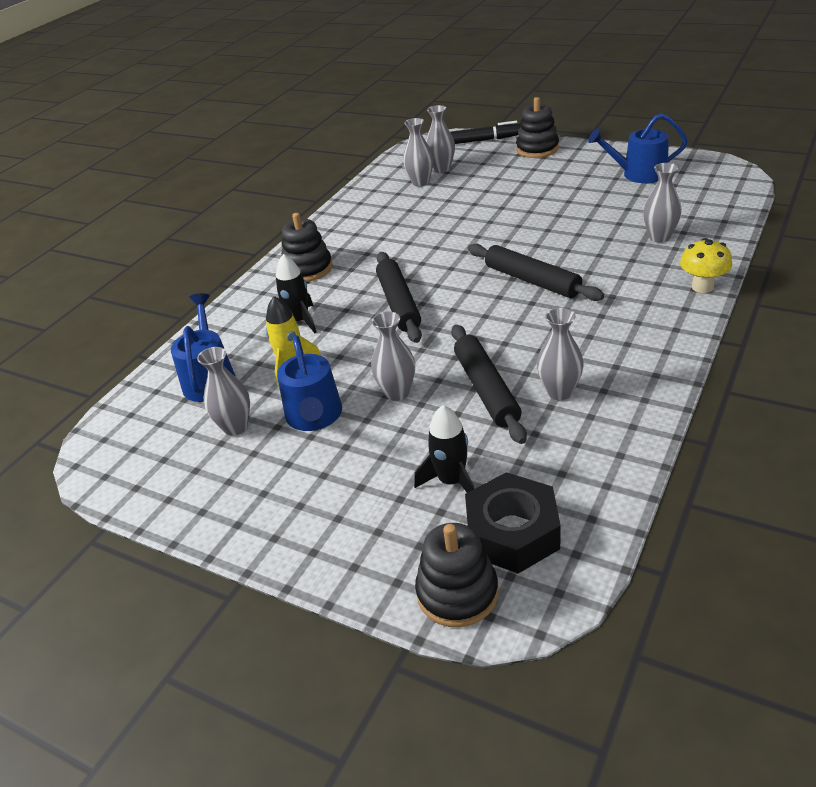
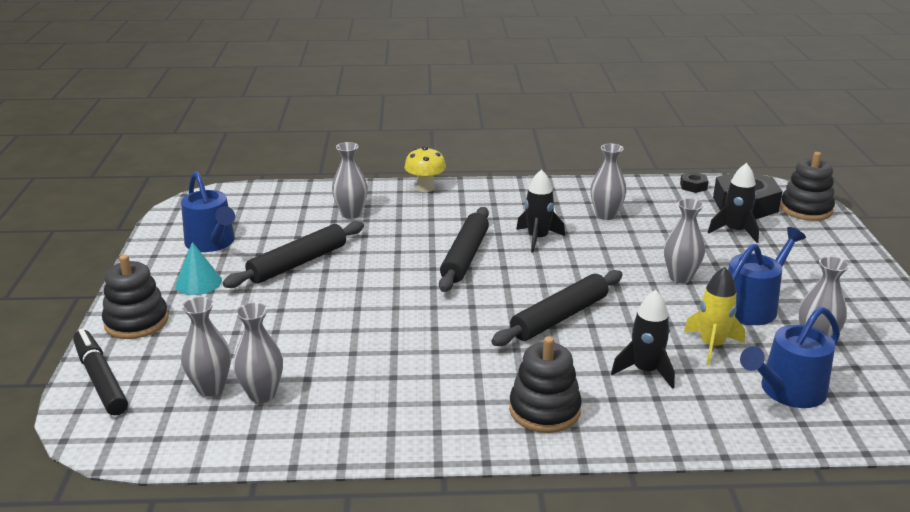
camera: 125 degrees left, 10 degrees down
black rolling pin [451,325,527,444] -> black rolling pin moved to [223,221,364,288]
none -> turquoise cone [175,242,222,295]
none -> black rocket [516,169,565,253]
none -> black nut [680,172,708,193]

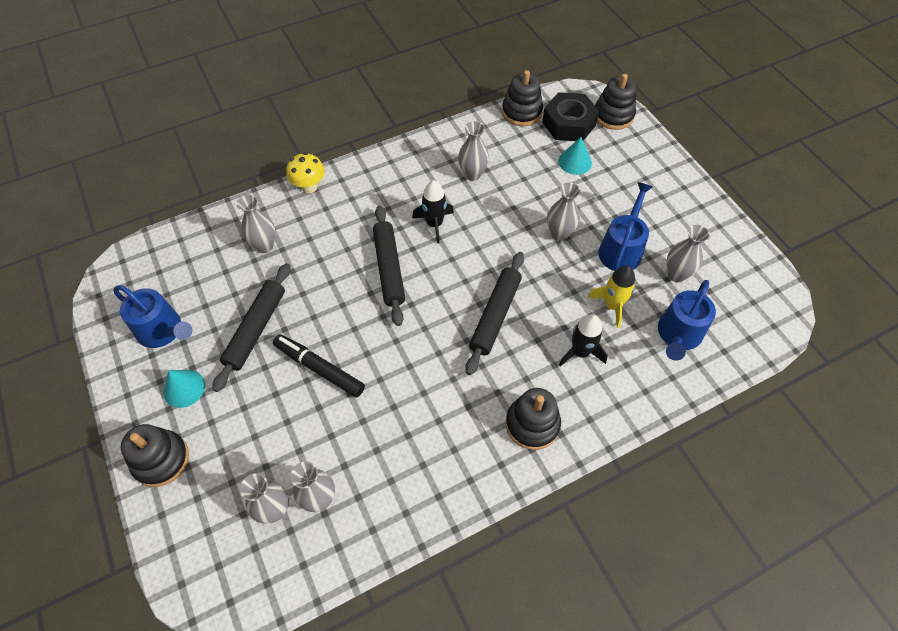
camera: 25 degrees left, 30 degrees up
black marker [73,329,128,416] -> black marker moved to [273,334,365,397]
black nut [680,172,708,193] -> black stacking toy [502,70,543,126]
black rocket [708,163,759,243] -> turquoise cone [558,137,592,175]

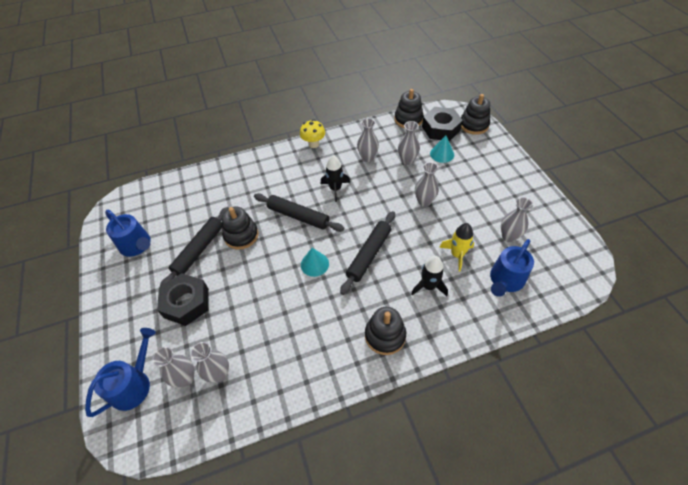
camera: 10 degrees right, 5 degrees down
black stacking toy [121,424,189,487] -> black stacking toy moved to [222,207,259,250]
turquoise cone [163,370,205,408] -> turquoise cone moved to [301,248,329,277]
grey vase [236,195,276,253] -> grey vase moved to [398,121,420,165]
black marker [273,334,365,397] -> none
yellow mushroom [286,152,325,193] -> yellow mushroom moved to [300,120,325,148]
black rolling pin [373,206,405,326] -> black rolling pin turned 60 degrees counterclockwise [254,193,344,232]
blue watering can [598,182,653,271] -> blue watering can moved to [85,328,156,417]
none -> black nut [157,273,209,326]

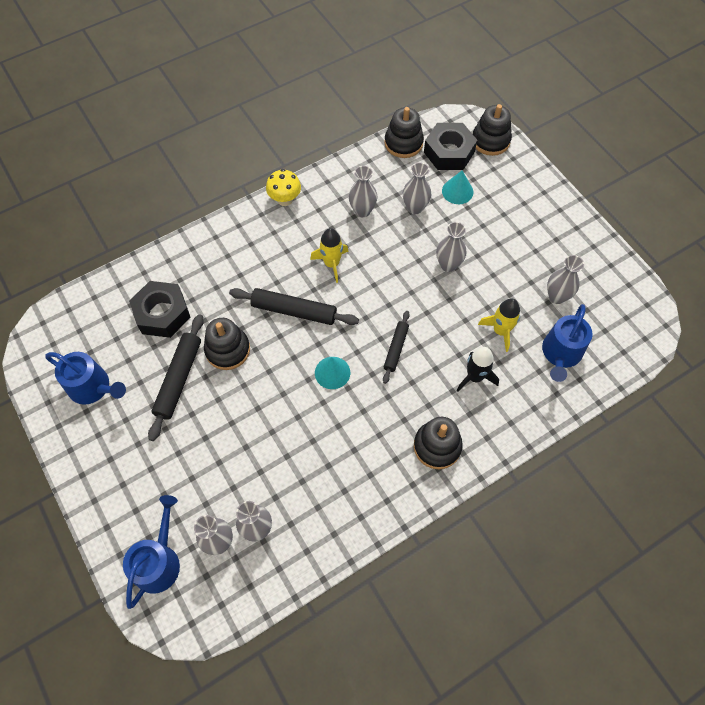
camera: 15 degrees left, 10 degrees up
black nut [157,273,209,326] -> black nut moved to [129,281,191,338]
black rocket [321,155,350,202] -> yellow rocket [310,228,349,283]
black rolling pin [340,211,395,295] -> black rolling pin [383,311,410,384], size x0.61

